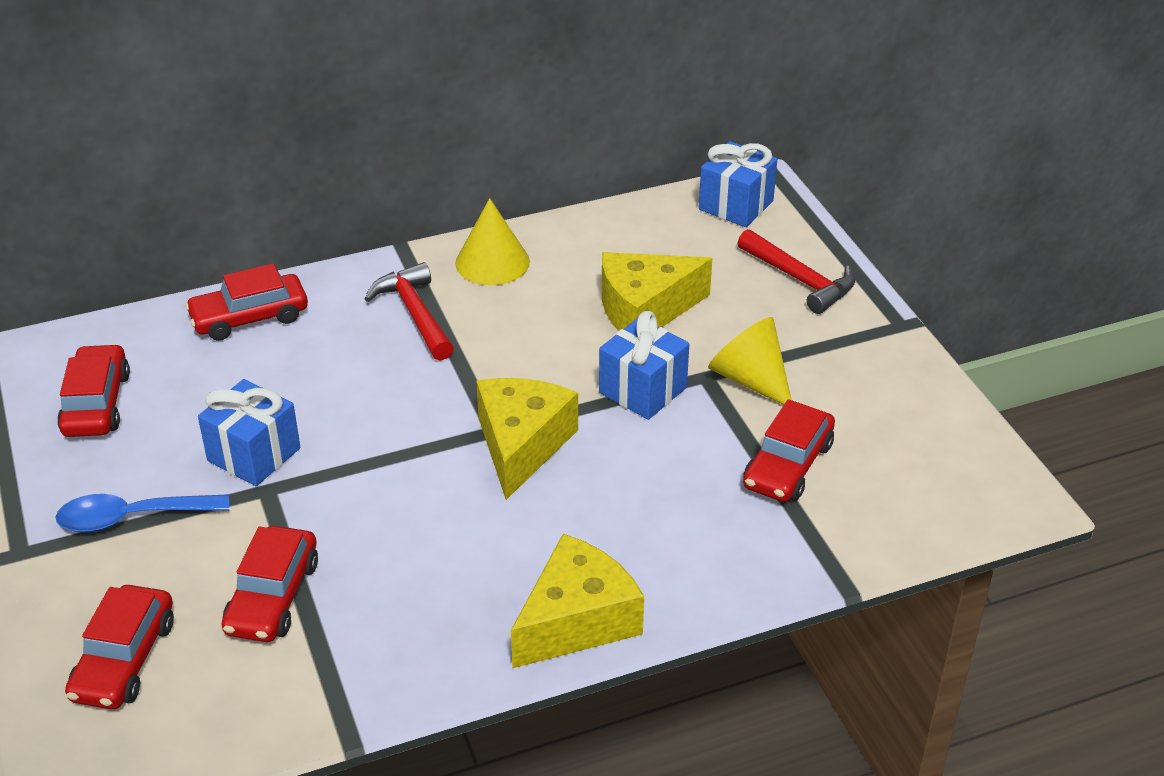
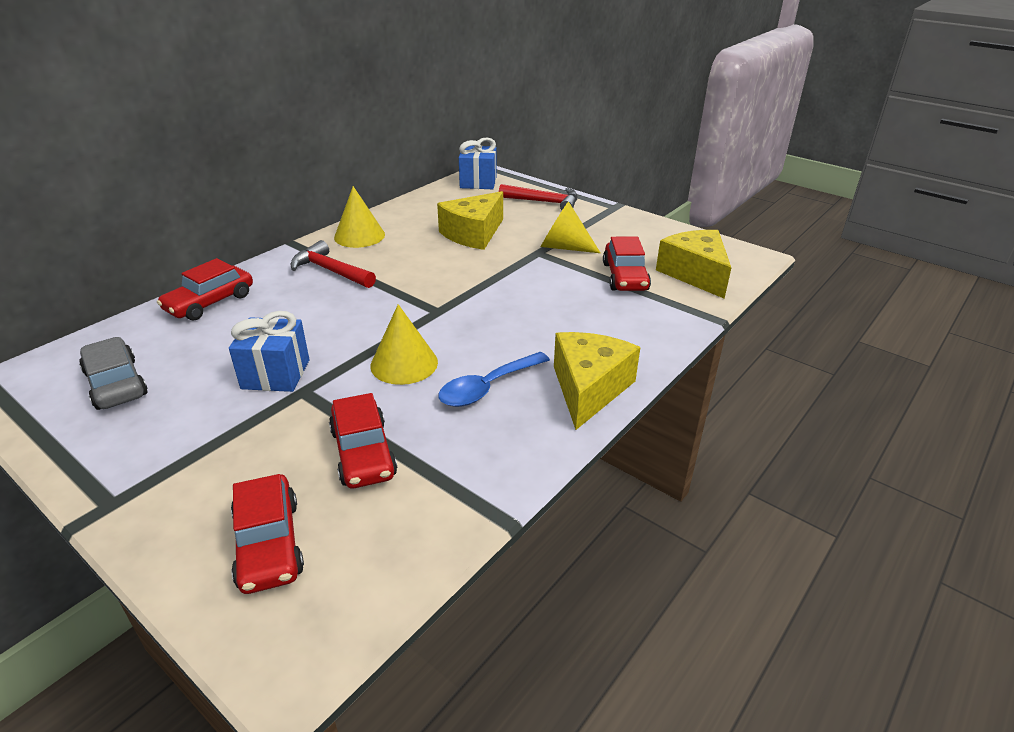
camera: 30 degrees left, 5 degrees down
blue spoon [56,494,229,532] -> blue spoon moved to [438,352,550,407]
red car [57,344,130,437] -> grey car [79,337,148,410]
yellow cheese [476,378,578,500] -> yellow cheese moved to [656,230,731,299]
blue gift [599,311,689,420] -> none
none -> yellow cone [370,304,438,385]

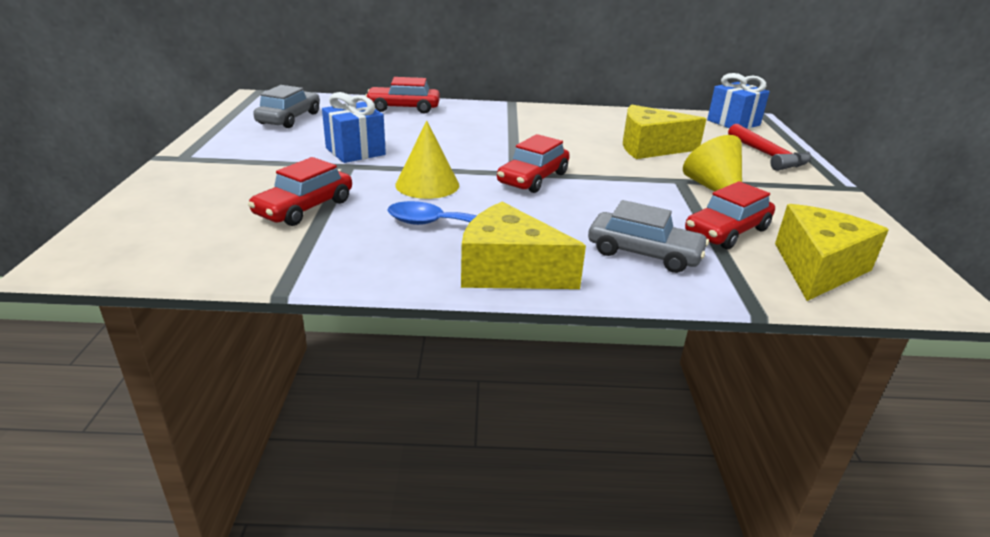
camera: 50 degrees right, 5 degrees down
red car [231,474,304,594] -> red car moved to [497,134,570,193]
red hammer [291,240,376,288] -> none
yellow cone [334,186,385,248] -> none
yellow cheese [554,332,640,430] -> yellow cheese turned 135 degrees counterclockwise [461,202,586,289]
none -> grey car [588,200,709,273]

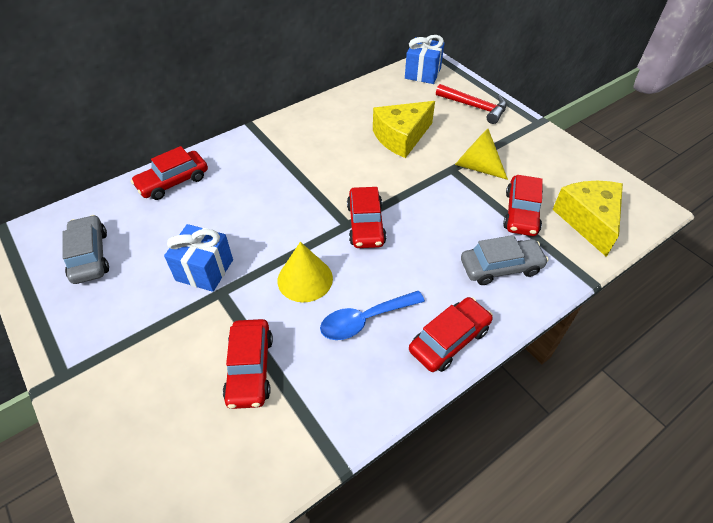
camera: 35 degrees left, 20 degrees up
yellow cheese [461,202,586,289] -> red car [409,297,493,372]

